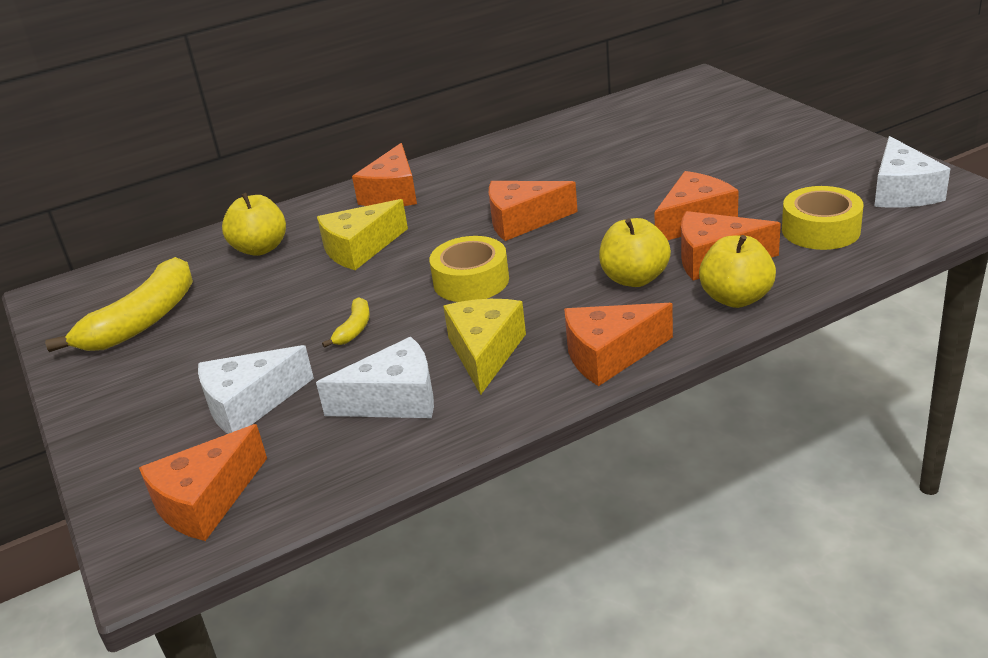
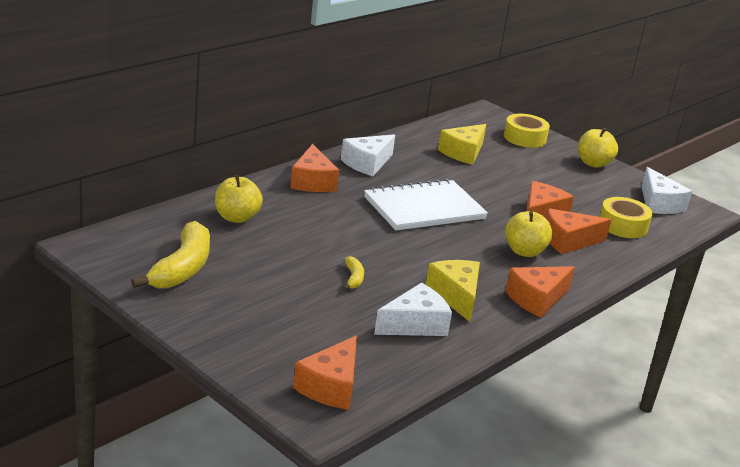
camera: 25 degrees left, 5 degrees down
white cheese [198,345,314,434] -> white cheese moved to [341,134,395,176]
yellow cheese [317,199,408,270] -> yellow cheese moved to [438,124,486,165]
yellow tape [429,236,509,302] -> yellow tape moved to [504,114,550,148]
orange cheese [489,181,578,241] -> white notebook [364,179,488,230]
yellow apple [699,235,776,308] -> yellow apple moved to [578,128,618,168]

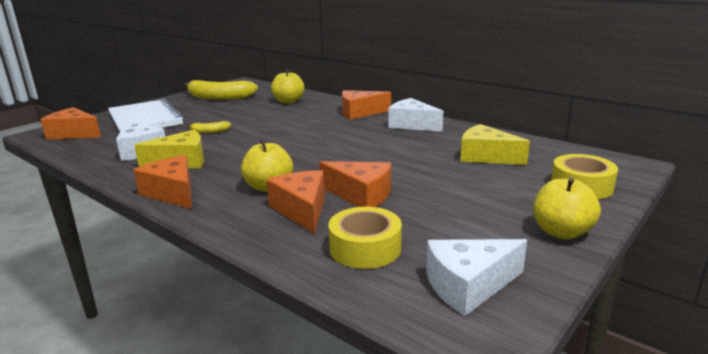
camera: 90 degrees right, 5 degrees down
white notebook [364,179,488,230] -> white notebook moved to [108,99,184,132]

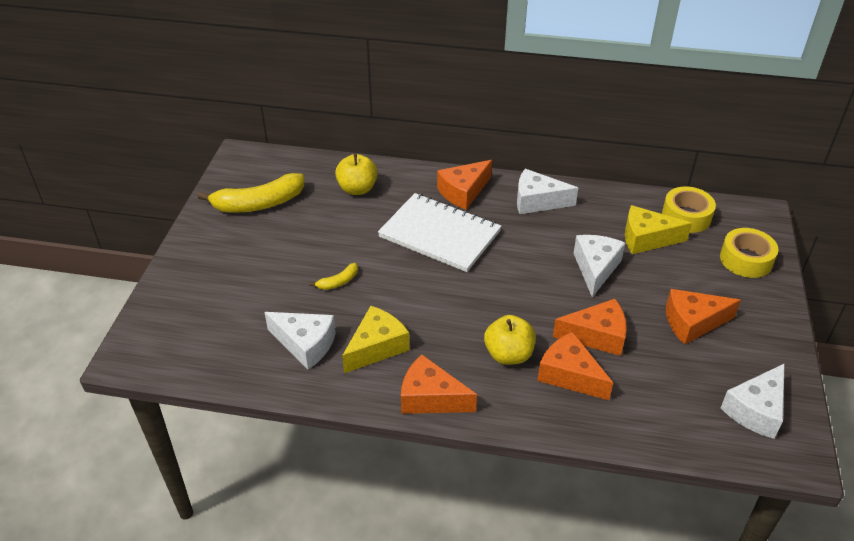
camera: 30 degrees left, 20 degrees up
orange cheese [40,107,101,140] -> orange cheese moved to [666,289,741,345]
white notebook [108,99,184,132] -> white notebook moved to [378,193,501,272]
yellow tape [328,207,402,269] -> yellow tape moved to [662,186,716,233]
yellow apple [533,178,601,239] -> none
none -> white cheese [574,235,625,297]

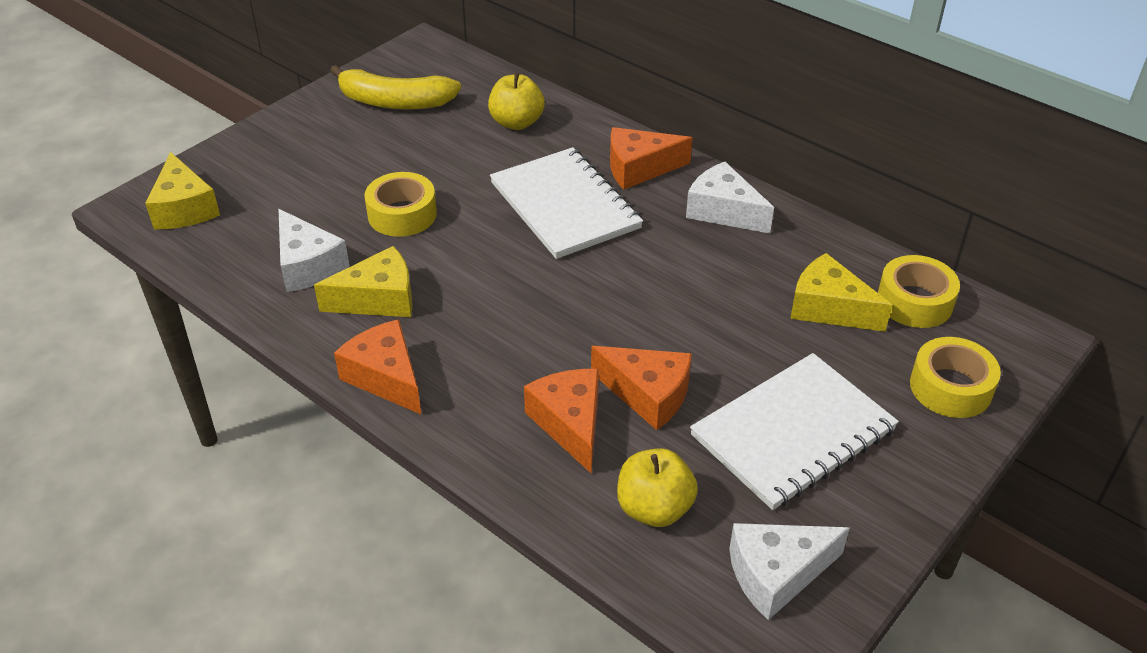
camera: 30 degrees right, 0 degrees up
yellow banana [309,263,358,290] -> yellow tape [365,172,437,237]
yellow apple [484,315,536,365] -> yellow apple moved to [617,448,698,527]
white cheese [574,235,625,297] -> none
orange cheese [666,289,741,345] -> white notebook [690,353,899,510]
none -> yellow cheese [145,152,220,229]

